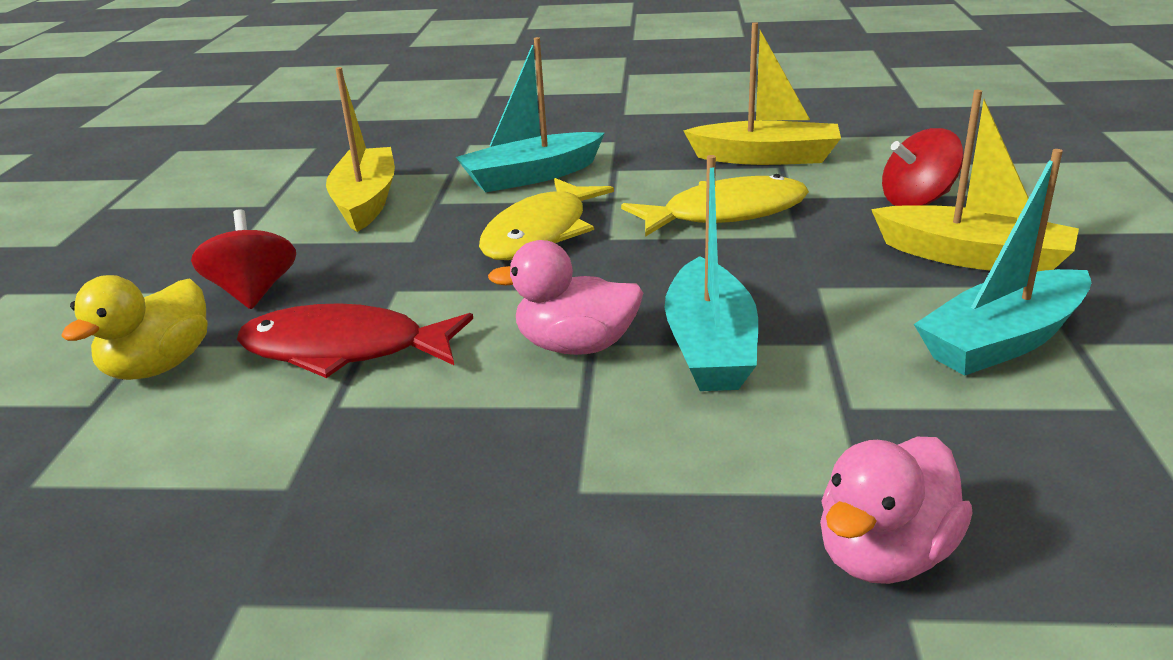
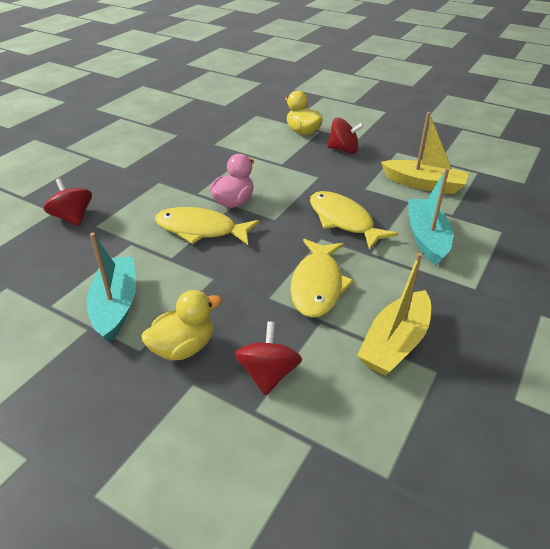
camera: 115 degrees right, 10 degrees up
red fish [237,303,473,378] -> none
turquoise boat [665,155,758,391] -> yellow fish [155,207,259,245]
pink duck [820,437,972,584] -> red spinning top [44,178,92,226]
yellow boat [871,90,1079,271] -> yellow duck [141,290,222,361]

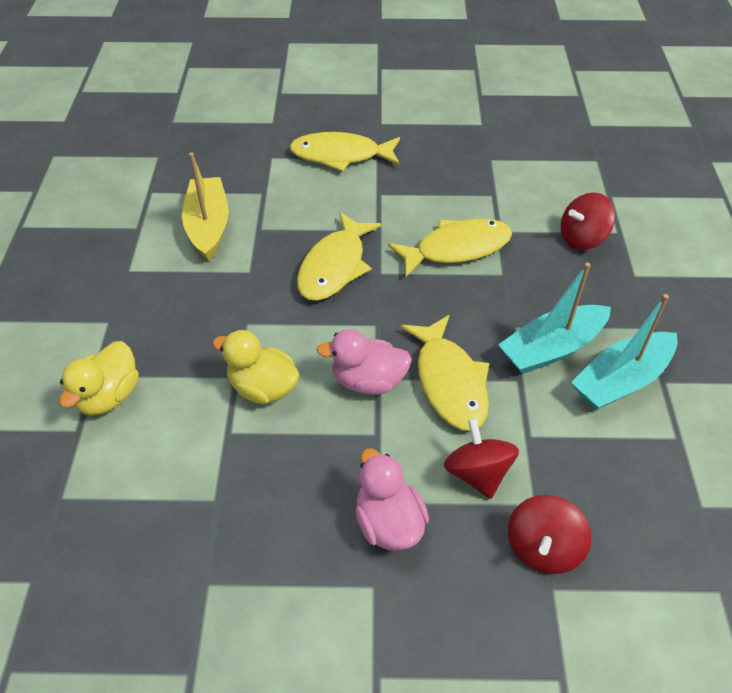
camera: 120 degrees left, 10 degrees up
yellow duck [141,290,222,361] -> yellow duck moved to [212,330,299,404]
red spinning top [327,118,364,154] -> red spinning top moved to [444,418,519,499]
yellow boat [357,253,431,376] -> none
turquoise boat [408,168,453,266] -> turquoise boat moved to [498,263,611,374]
none -> yellow fish [289,132,400,172]
none -> pink duck [355,448,429,551]

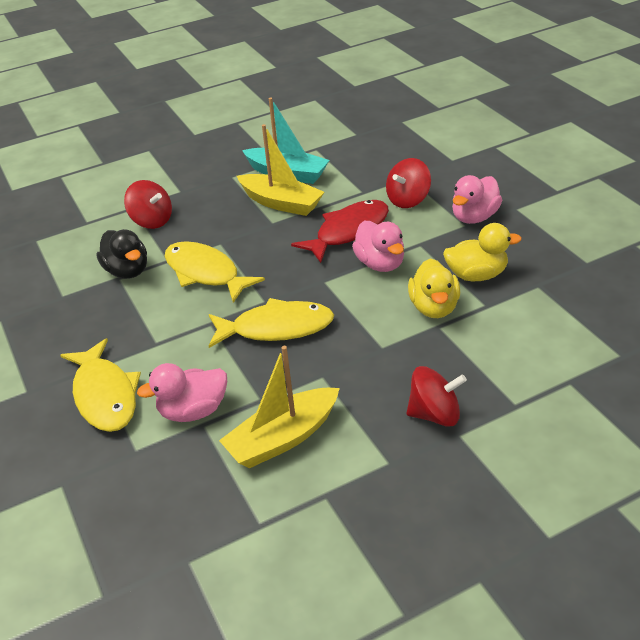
camera: 115 degrees left, 10 degrees down
yellow duck [59,341,139,416] -> yellow duck moved to [443,223,522,281]
yellow fish [400,315,489,431] -> red fish [291,200,389,263]
turquoise boat [498,263,611,374] -> yellow boat [237,124,324,216]
red spinning top [508,495,591,574] -> red spinning top moved to [407,366,467,427]
none -> black duck [96,229,147,279]
none -> pink duck [137,363,227,422]

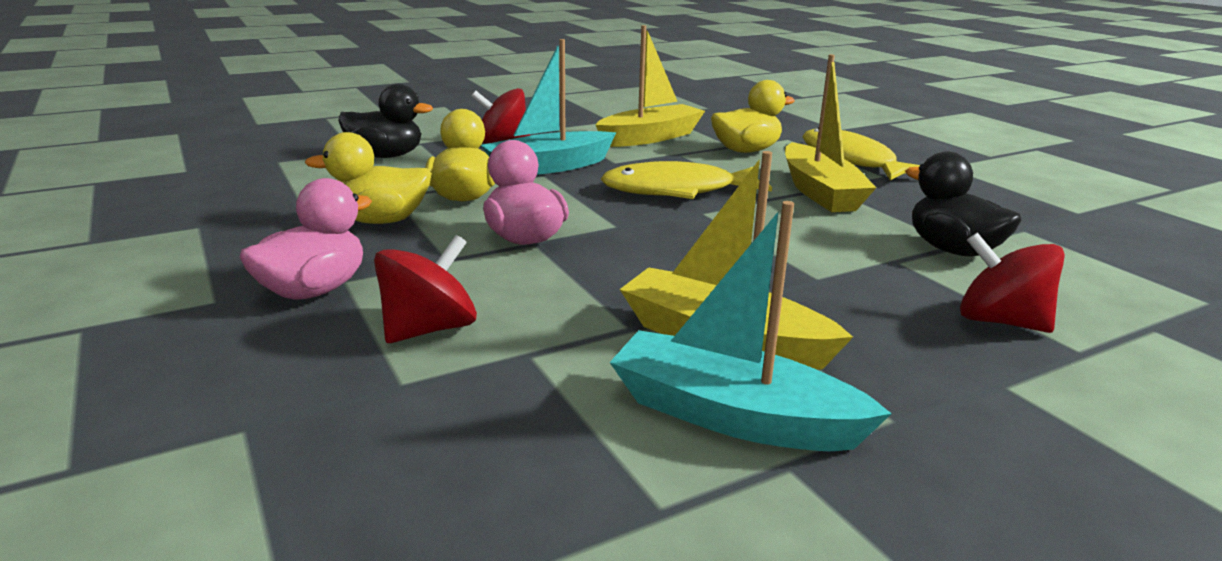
camera: 175 degrees right, 15 degrees down
pink duck [137,363,227,422] -> yellow duck [711,80,795,153]
yellow fish [164,241,265,303] -> none
red fish [291,200,389,263] -> none
none -> black duck [338,84,433,158]
none -> turquoise boat [481,39,616,175]
none -> yellow boat [785,54,876,212]

